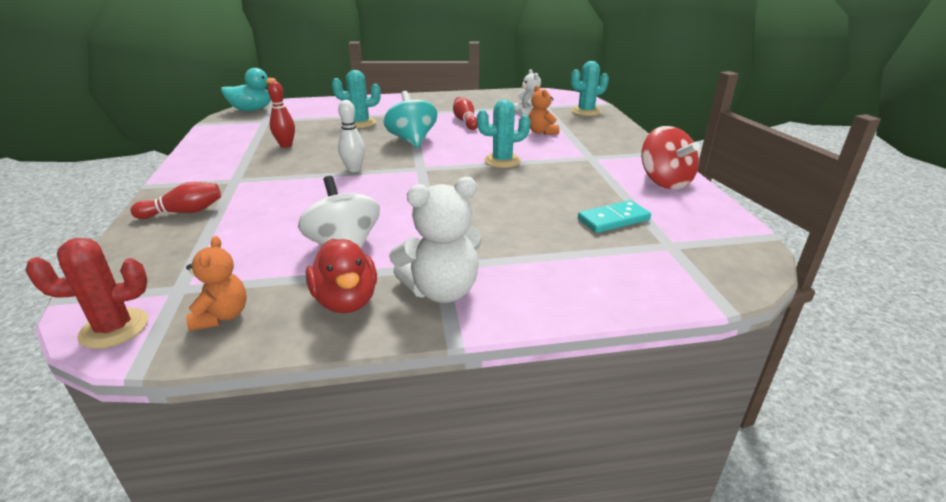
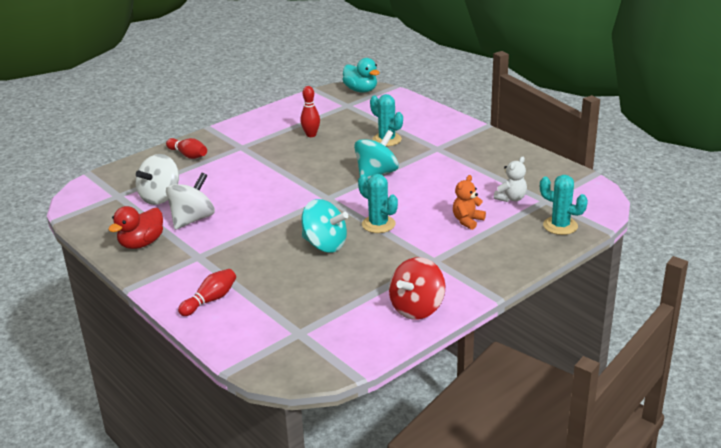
camera: 60 degrees right, 0 degrees up
red cactus [25,238,148,349] -> none
orange teddy bear [186,236,247,331] -> none
white bowling pin [338,100,365,172] -> none
white teddy bear [389,177,481,303] -> none
red bowling pin [453,97,478,130] -> red bowling pin moved to [178,269,236,316]
turquoise domino [578,200,651,233] -> none
none -> white spinning top [136,154,179,205]
none -> turquoise spinning top [301,199,348,252]

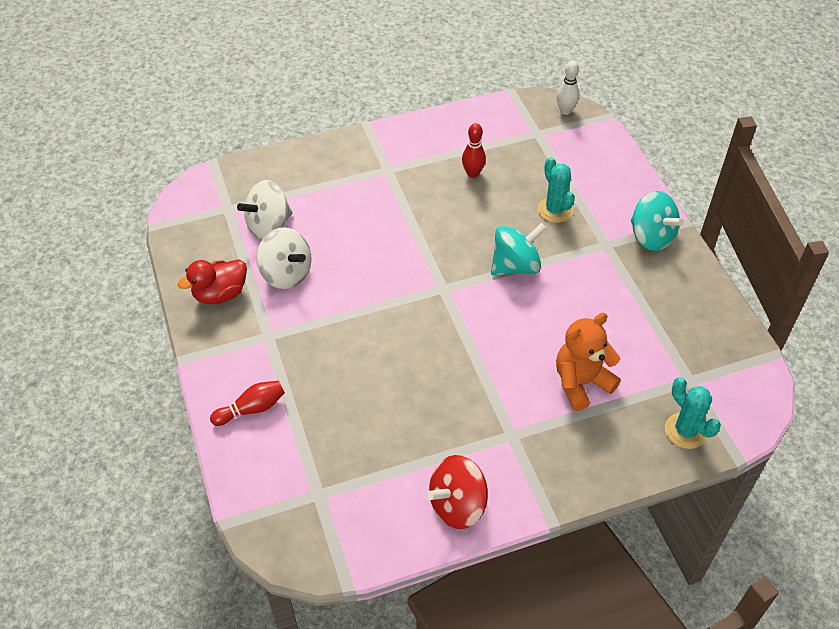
camera: 20 degrees right, 20 degrees up
red bowling pin [166,138,207,159] -> none
white spinning top [166,173,215,230] -> white spinning top turned 75 degrees clockwise [256,227,311,289]
turquoise spinning top [301,199,348,252] -> turquoise spinning top moved to [631,191,684,251]
turquoise duck [342,58,380,93] -> white bowling pin [556,61,579,115]
turquoise cactus [358,174,398,233] -> none
orange teddy bear [453,175,486,230] -> orange teddy bear [556,313,621,411], size x1.61
white teddy bear [494,157,527,202] -> none

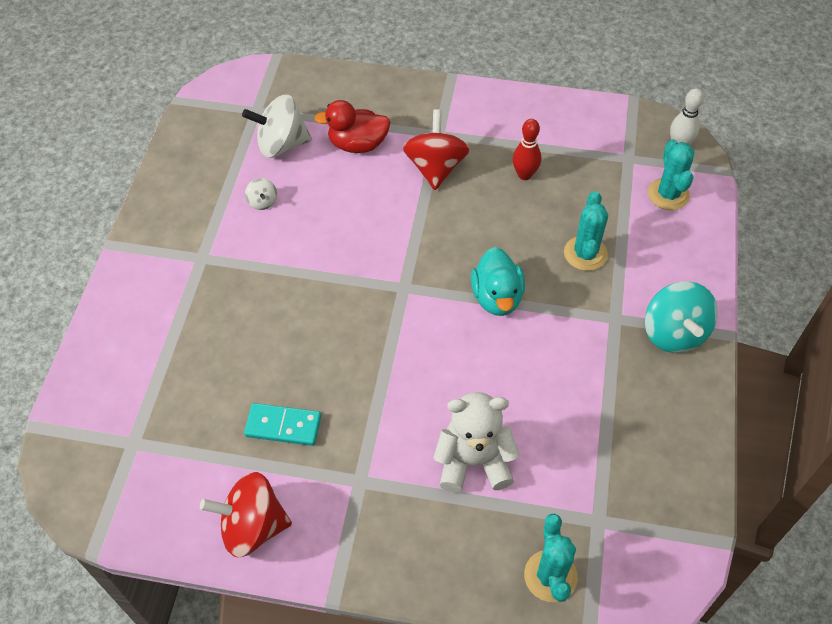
camera: 30 degrees right, 5 degrees up
red duck [178,259,247,304] -> red duck moved to [314,100,391,153]
red bowling pin [210,381,285,426] -> none
white spinning top [256,227,311,289] -> white spinning top [245,178,277,210], size x0.47
turquoise spinning top [491,223,546,275] -> turquoise duck [471,247,525,316]
orange teddy bear [556,313,621,411] -> white teddy bear [433,392,520,492]
none -> turquoise domino [244,403,321,446]
none -> red spinning top [403,109,470,190]
none -> turquoise cactus [648,139,694,210]

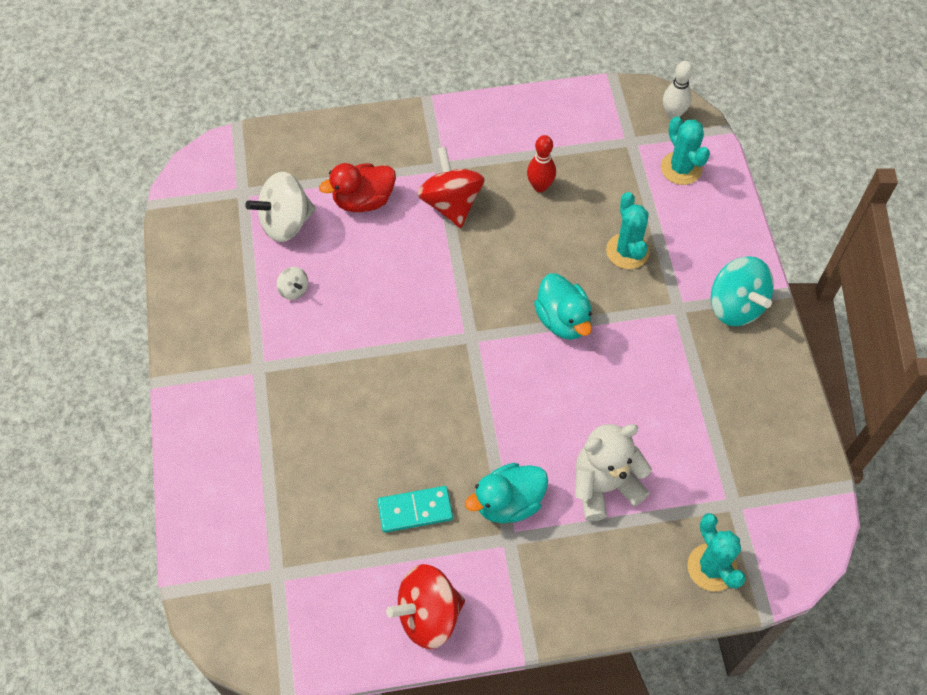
camera: 20 degrees left, 5 degrees up
none -> turquoise duck [465,463,548,523]

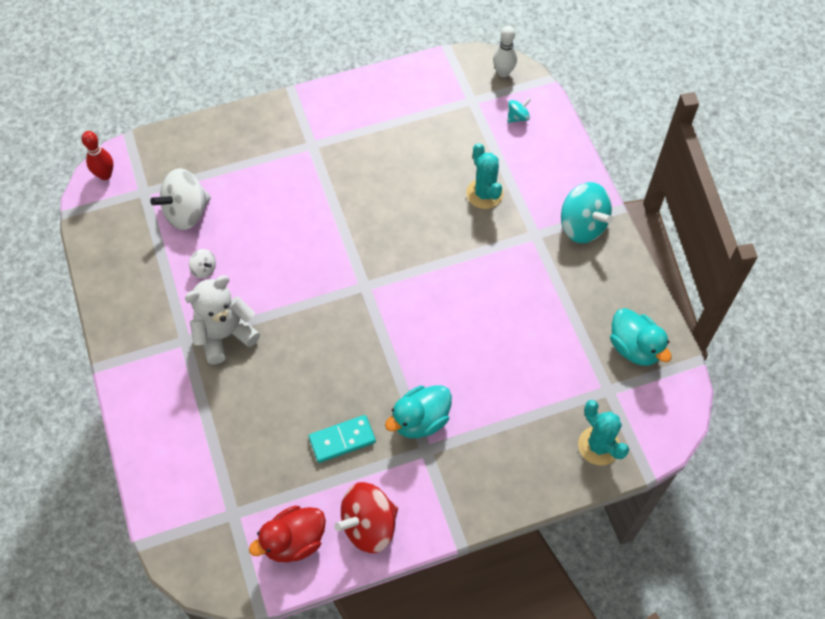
camera: 10 degrees left, 0 degrees up
red duck [319,163,396,212] -> red duck moved to [249,506,326,562]
red spinning top [417,147,485,228] -> none
red bowling pin [527,135,556,192] -> red bowling pin moved to [82,131,113,180]
turquoise duck [534,273,592,340] -> turquoise duck moved to [610,308,672,366]
white teddy bear [575,424,652,521] -> white teddy bear moved to [185,275,260,364]
turquoise cactus [661,116,710,185] -> turquoise spinning top [507,98,531,123]

